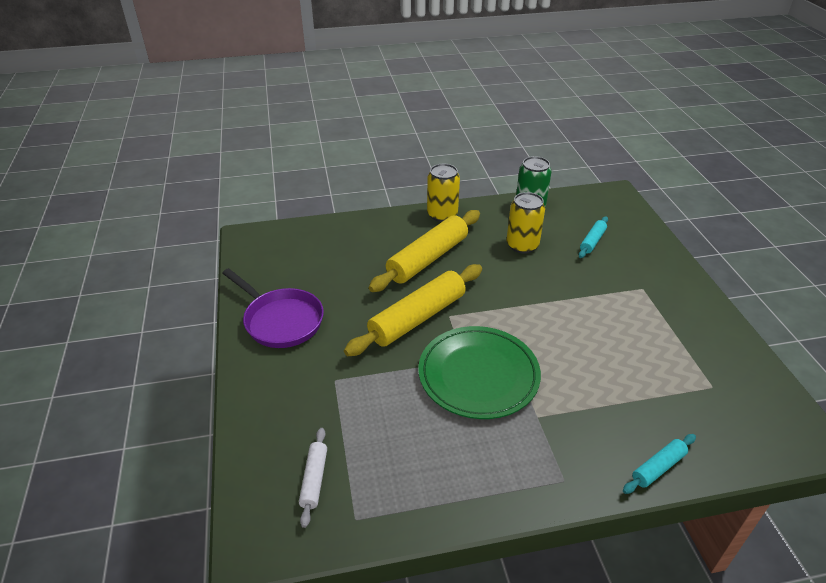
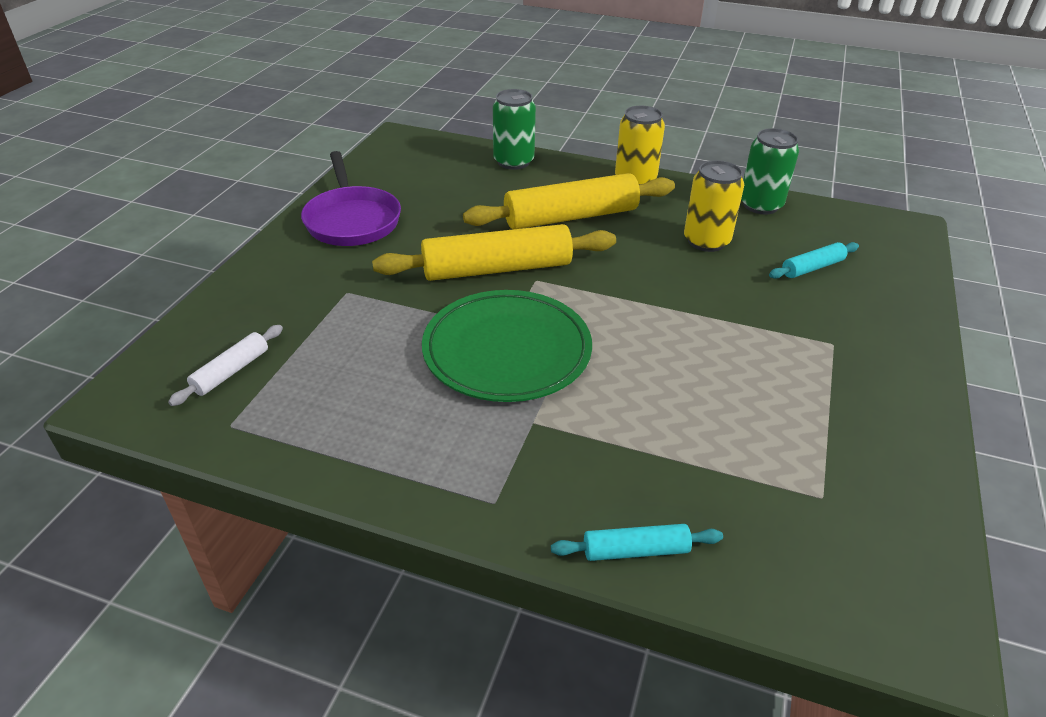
camera: 30 degrees right, 0 degrees up
none -> green can [493,89,536,170]

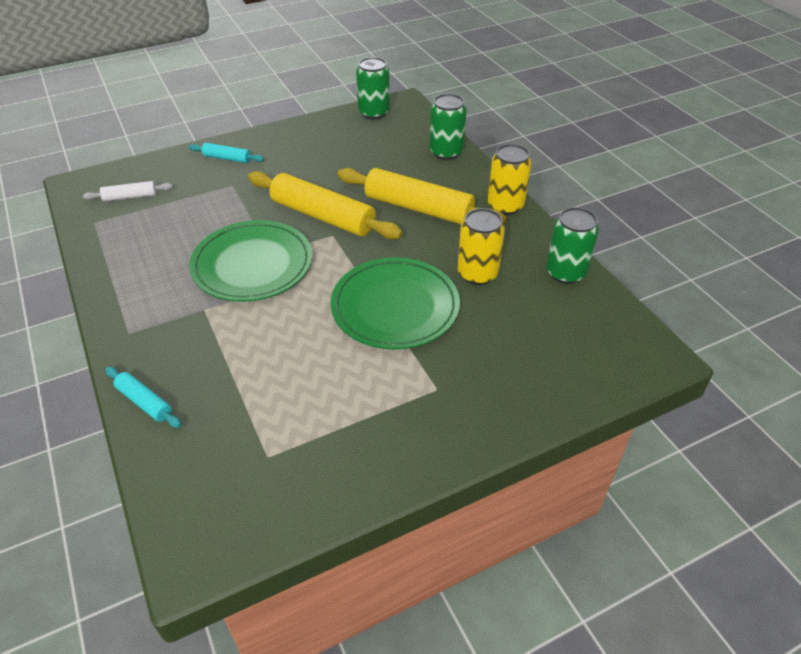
camera: 45 degrees right, 5 degrees up
purple pan [301,151,401,246] -> none
turquoise rolling pin [769,242,859,279] -> turquoise rolling pin moved to [189,143,264,163]
none -> green plate [331,257,460,349]
none -> green can [356,57,390,120]

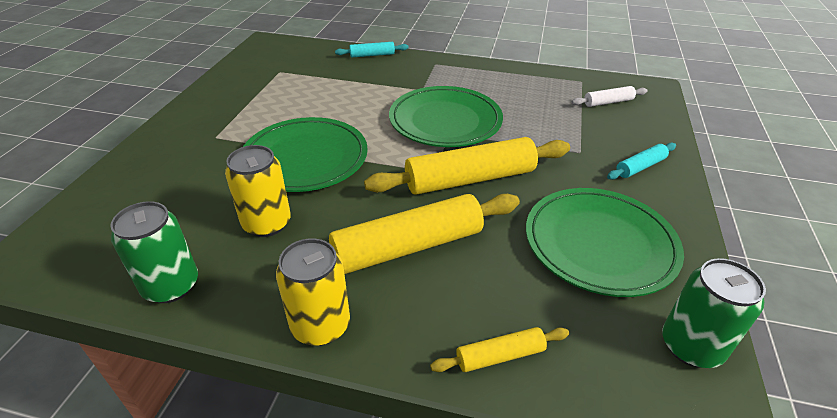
camera: 130 degrees right, 5 degrees down
white rolling pin [83,181,173,202] -> white rolling pin turned 45 degrees clockwise [572,86,647,107]
green can [430,94,466,160] -> yellow rolling pin [430,327,569,372]
none -> green plate [526,188,684,297]

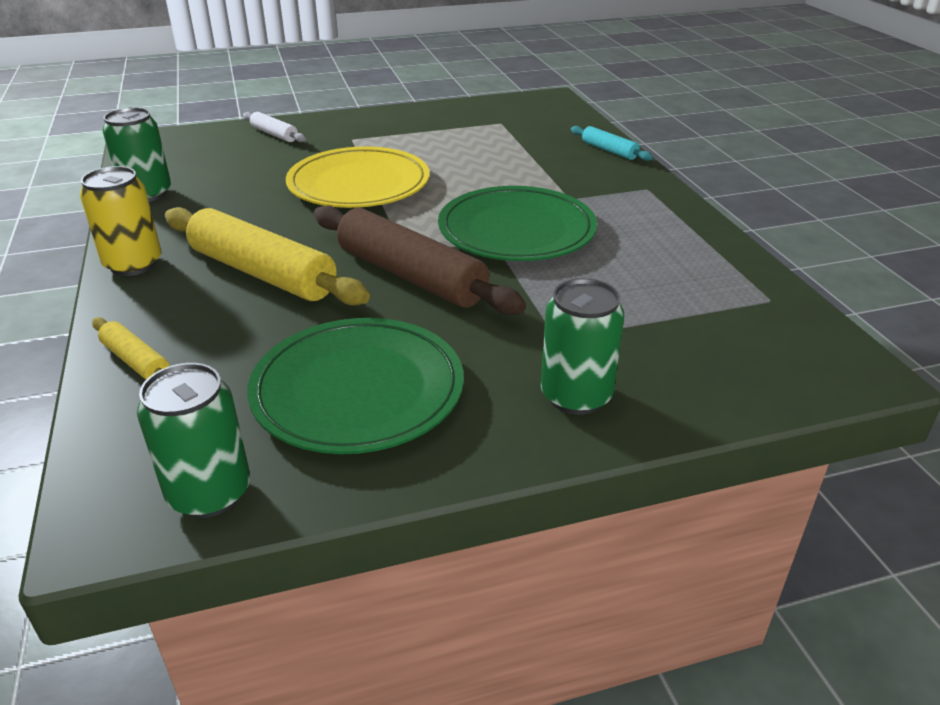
camera: 60 degrees right, 5 degrees down
yellow can [225,145,291,237] -> none
green plate [243,117,368,192] -> yellow plate [286,146,429,208]
yellow rolling pin [364,137,570,195] -> brown rolling pin [314,205,526,315]
white rolling pin [572,86,647,107] -> white rolling pin moved to [243,112,306,142]
turquoise rolling pin [607,143,676,180] -> green can [541,278,624,415]

